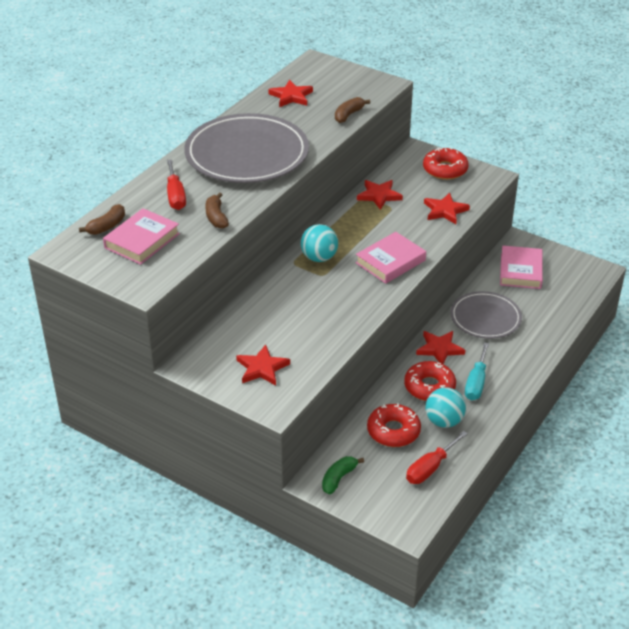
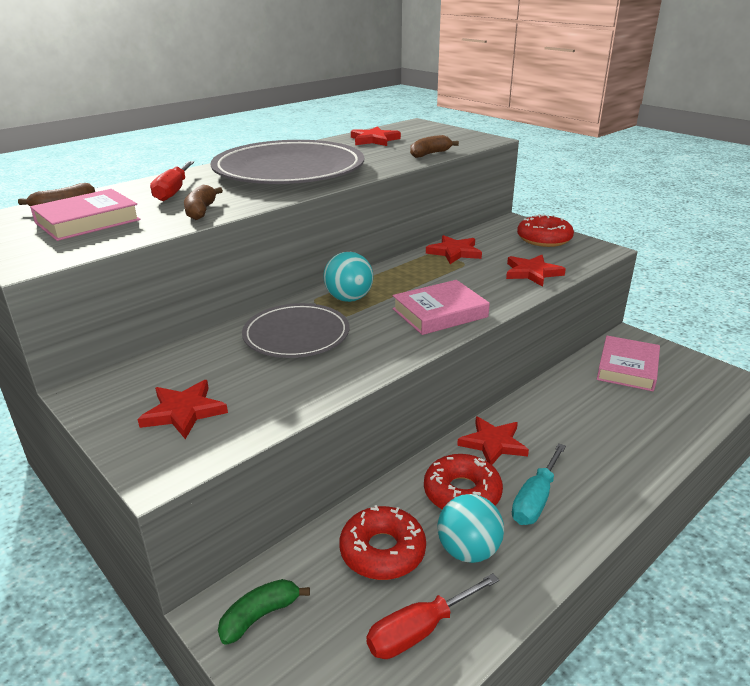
camera: 15 degrees right, 10 degrees down
grey plate [450,291,522,339] -> grey plate moved to [242,303,349,358]

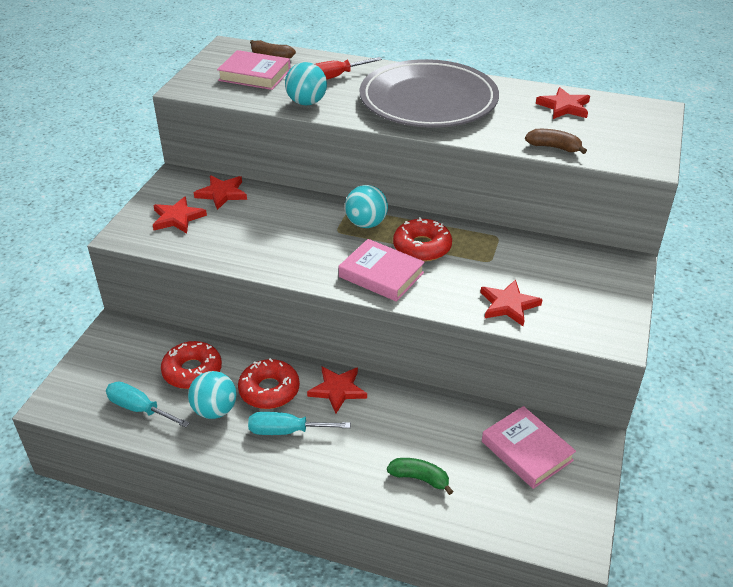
camera: 60 degrees right, 10 degrees up
brown banana [184,185,223,220] -> turquoise ball [285,62,327,106]
green banana [218,579,310,645] -> green banana moved to [387,458,453,495]
grey plate [242,303,349,358] -> none
red screwdriver [366,573,499,659] -> turquoise screwdriver [106,382,190,428]
red star [426,235,482,264] -> red star moved to [194,175,247,210]
red donut [517,214,574,247] -> red donut moved to [393,217,452,262]
pink book [597,336,660,391] -> pink book turned 60 degrees clockwise [482,406,576,489]

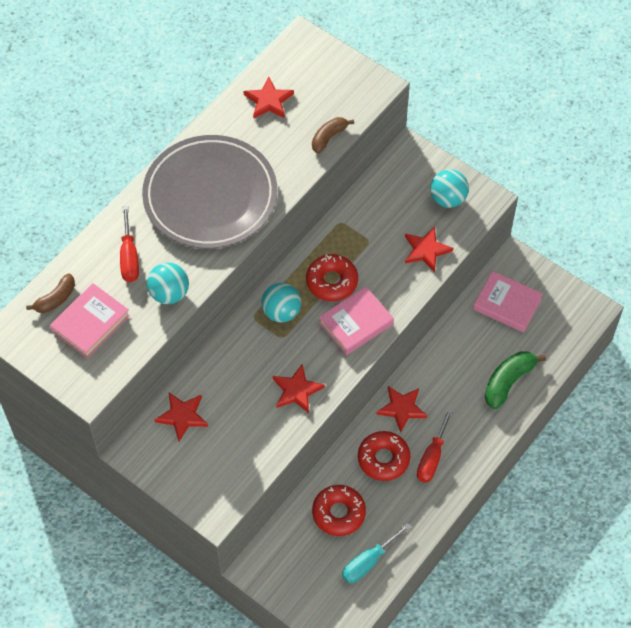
camera: 70 degrees left, 20 degrees up
red star [153,196,207,233] -> red star moved to [273,364,325,413]
turquoise ball [188,371,236,419] -> turquoise ball moved to [430,169,469,208]
turquoise screwdriver [248,412,351,435] -> red screwdriver [417,409,453,483]
green banana [387,458,453,495] -> green banana [485,351,546,409], size x1.52
pink book [482,406,576,489] -> pink book turned 45 degrees clockwise [473,271,543,332]

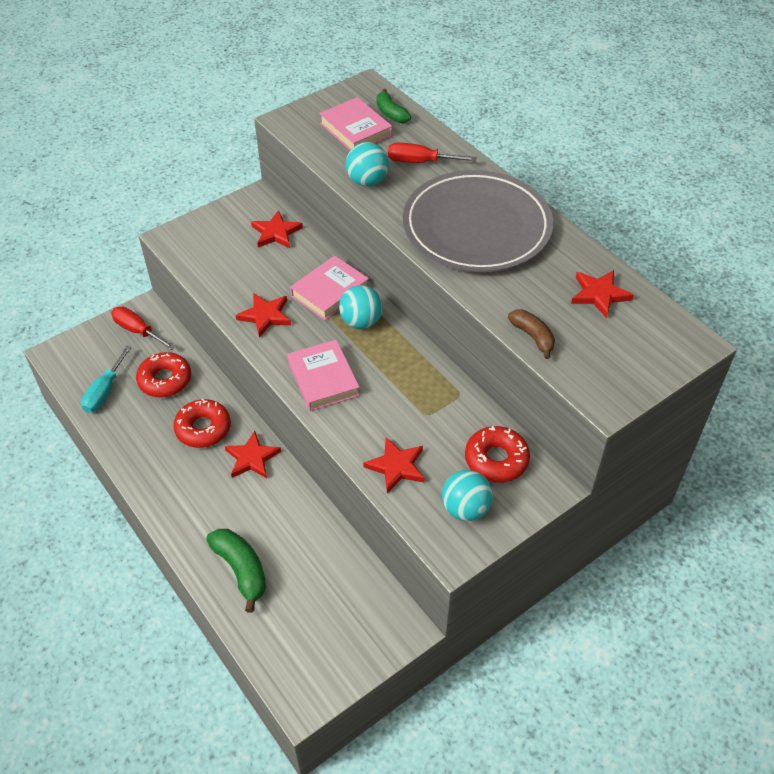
camera: 105 degrees right, 10 degrees down
brown banana [26,274,75,313] -> green banana [377,89,411,123]
red donut [306,254,358,301] -> red donut moved to [465,426,530,483]
turquoise screwdriver [342,523,411,583] -> turquoise screwdriver turned 135 degrees counterclockwise [81,346,132,413]
red screwdriver [417,409,453,483] -> red screwdriver moved to [111,306,175,350]
pink book [473,271,543,332] -> pink book moved to [290,255,369,320]

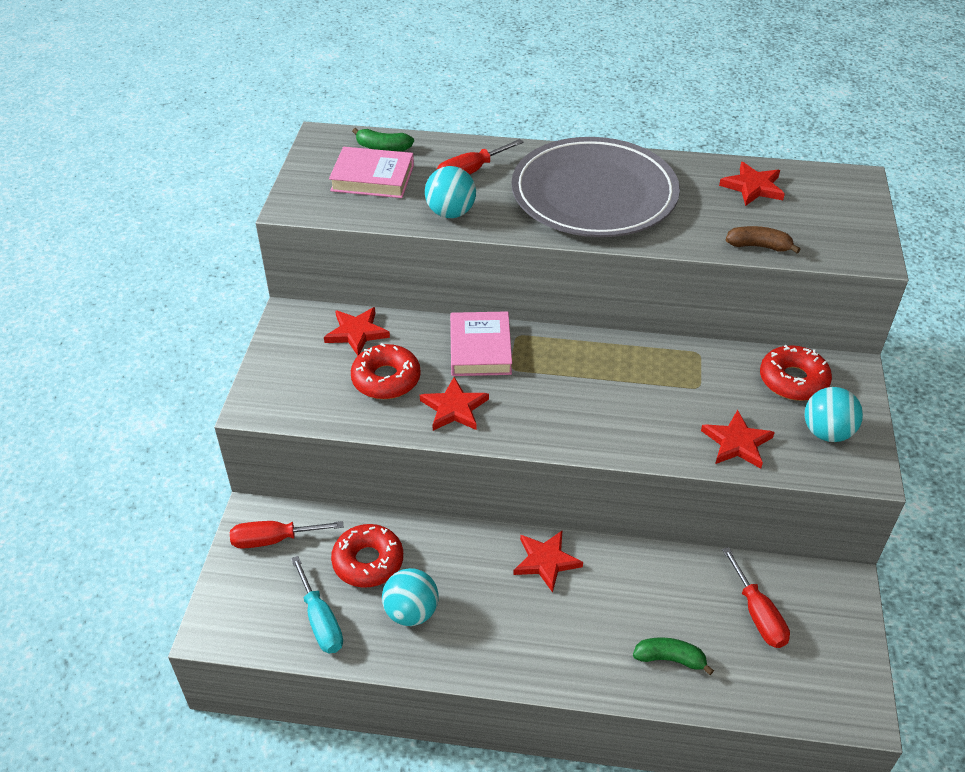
camera: 45 degrees left, 5 degrees down
red donut [173,398,231,448] -> red donut moved to [351,343,421,399]
green banana [206,529,266,613] -> green banana [633,638,714,675], size x0.66
pink book [287,340,360,411] -> none
turquoise ball [339,285,383,329] -> turquoise ball moved to [382,568,439,626]
none -> red screwdriver [722,547,790,648]

